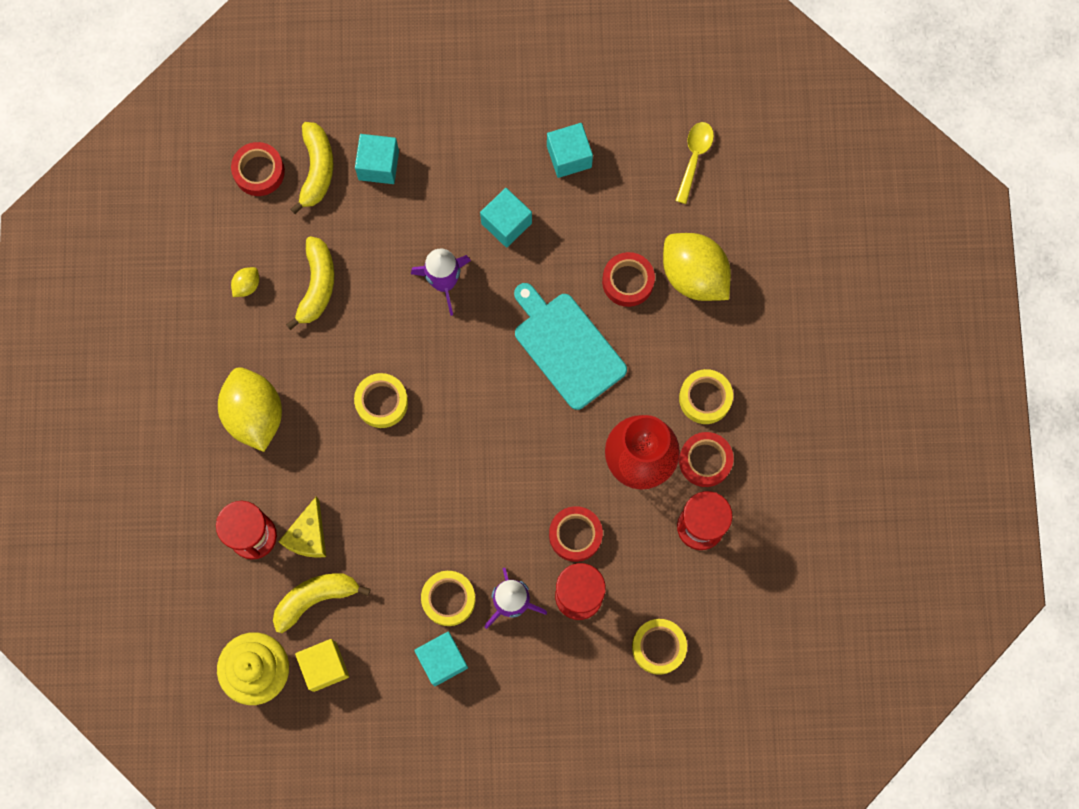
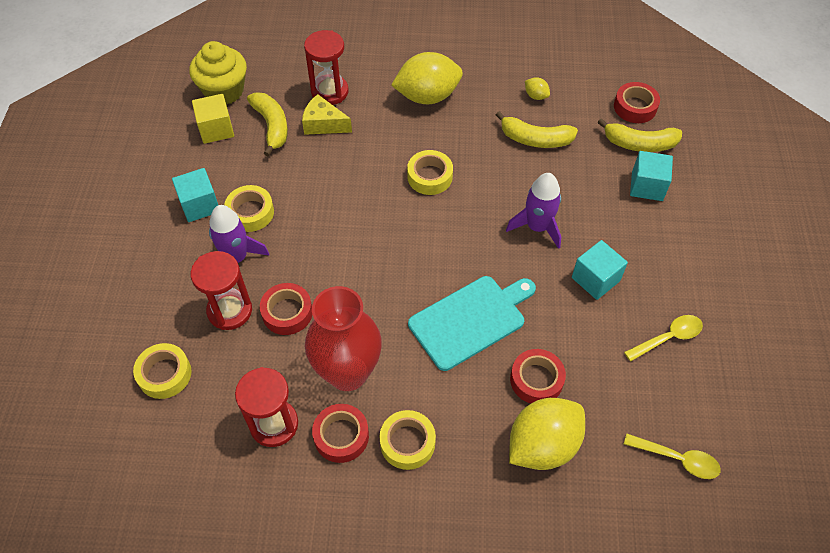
camera: 95 degrees right, 20 degrees down
turquoise cube [547,123,593,178] -> yellow spoon [624,315,703,362]

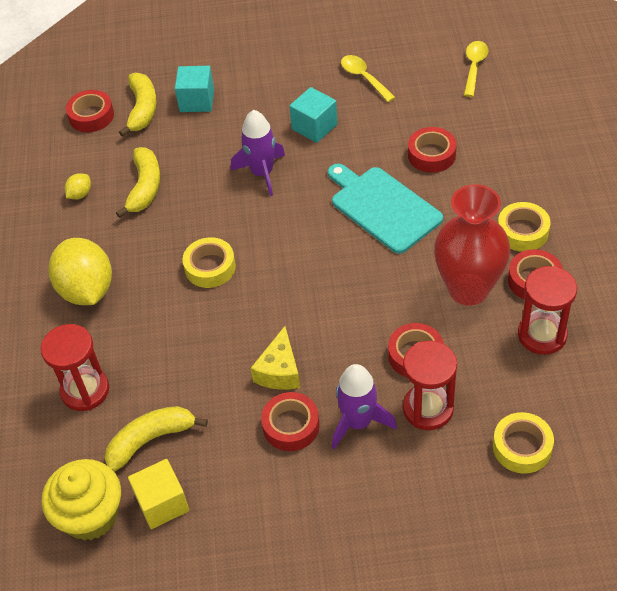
camera: 95 degrees left, 5 degrees down
turquoise cube [172,168,218,222] -> none
yellow tape [225,185,274,232] -> red tape [261,392,320,451]
yellow cheese [302,94,352,135] -> yellow cheese moved to [250,326,300,390]
yellow lemon [509,398,585,470] -> none

